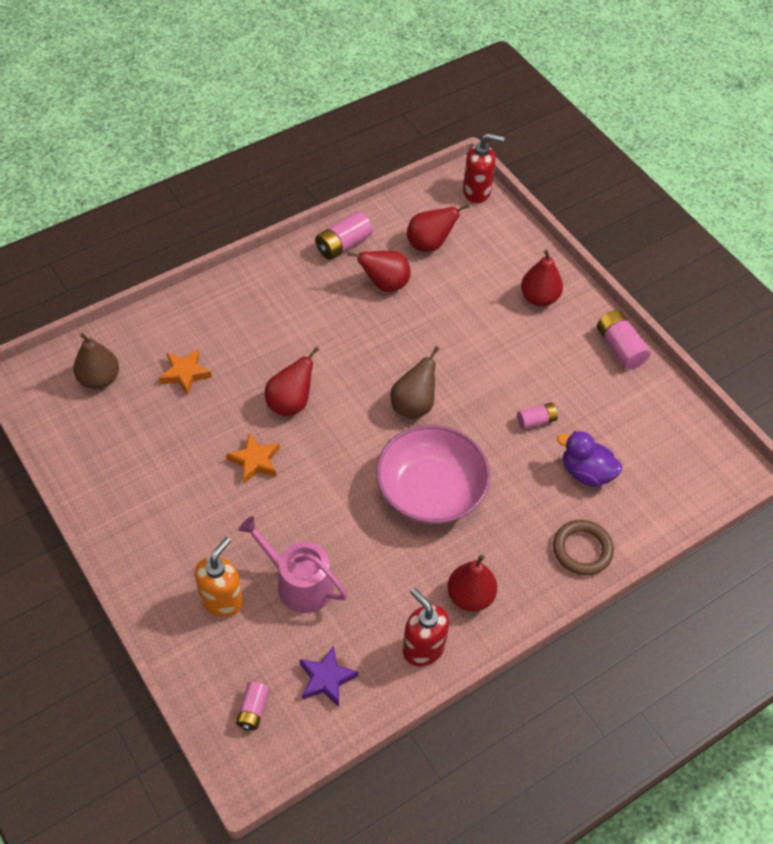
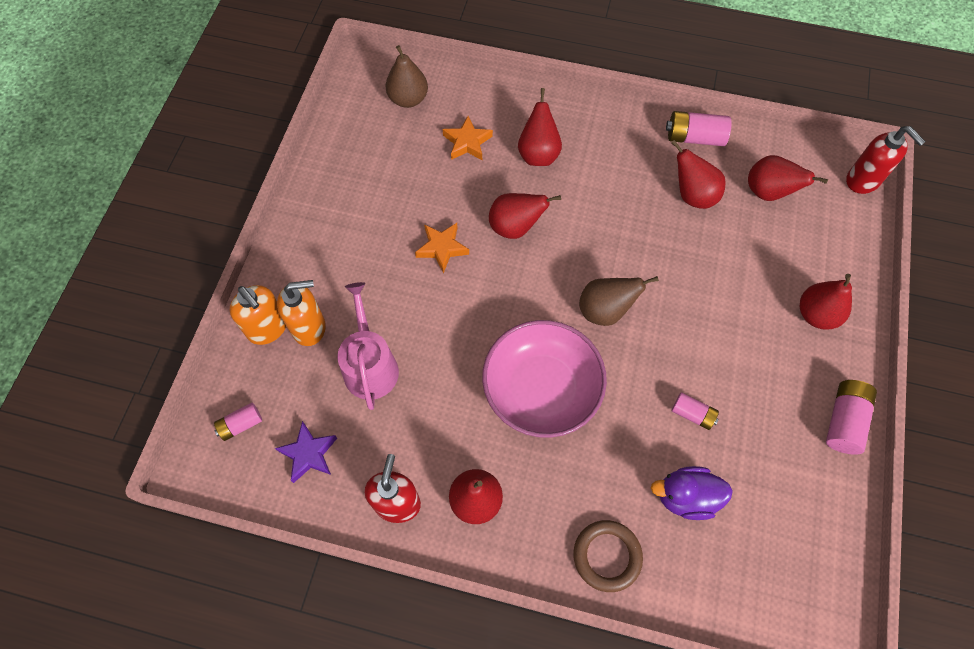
camera: 50 degrees right, 10 degrees up
purple duck [557,431,622,487] -> purple duck turned 75 degrees counterclockwise [651,466,733,520]
none -> orange soap dispenser [230,285,286,345]
none -> red pear [518,88,562,166]

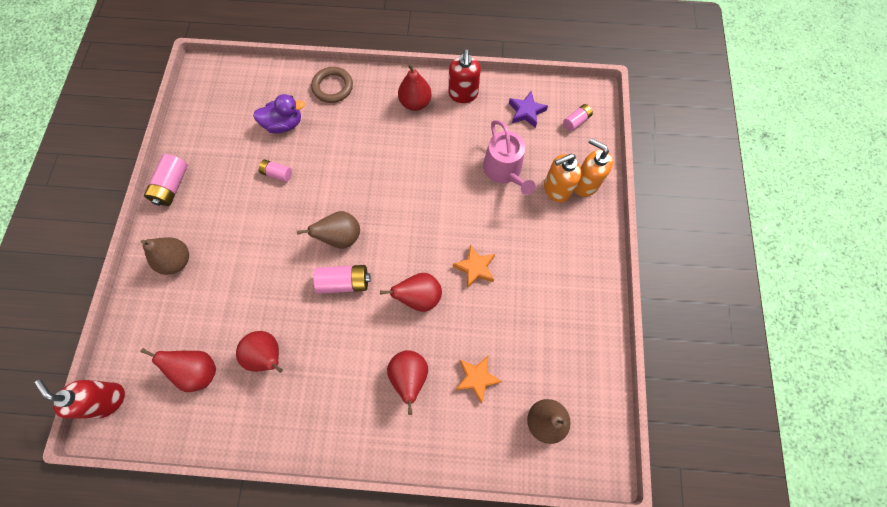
camera: 170 degrees right, 5 degrees up
pink bowl [482,320,607,438] -> none
pink battery [666,111,732,146] -> pink battery moved to [313,265,371,294]
red pear [800,274,852,330] -> brown pear [141,237,189,275]

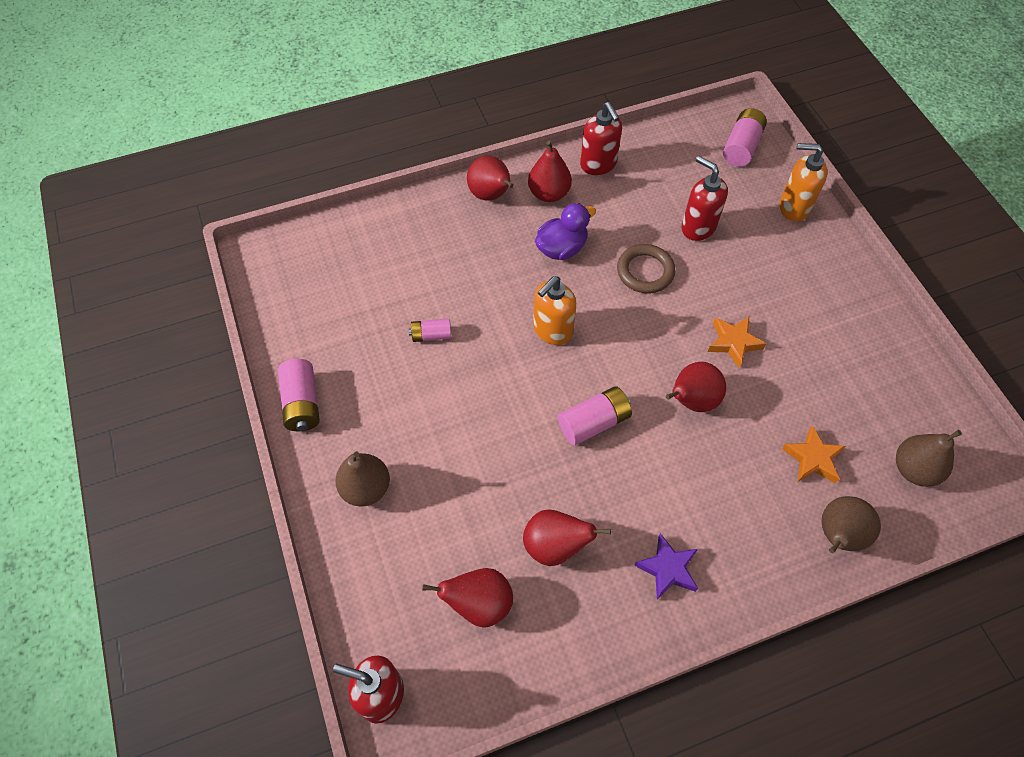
camera: 25 degrees left, 10 degrees down
purple duck [253,94,305,134] -> purple duck moved to [535,203,596,260]
brown pear [297,211,360,248] -> brown pear moved to [821,496,881,554]
brown ring [311,67,353,103] -> brown ring moved to [617,244,675,293]
red pear [387,350,428,415] -> red pear moved to [467,156,514,201]
pink watering can [483,120,535,195] -> red soap dispenser [682,156,728,241]
purple star [509,91,548,128] -> purple star moved to [634,533,698,600]
orange soap dispenser [544,154,581,202] -> orange soap dispenser moved to [533,276,576,345]
pink battery [563,104,593,131] -> pink battery [723,108,767,167], size x1.61

